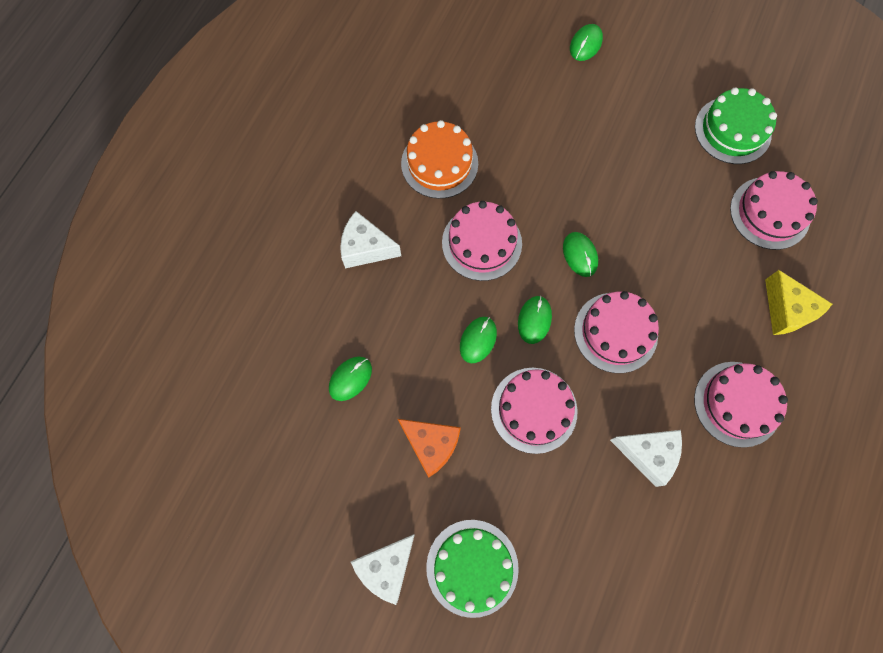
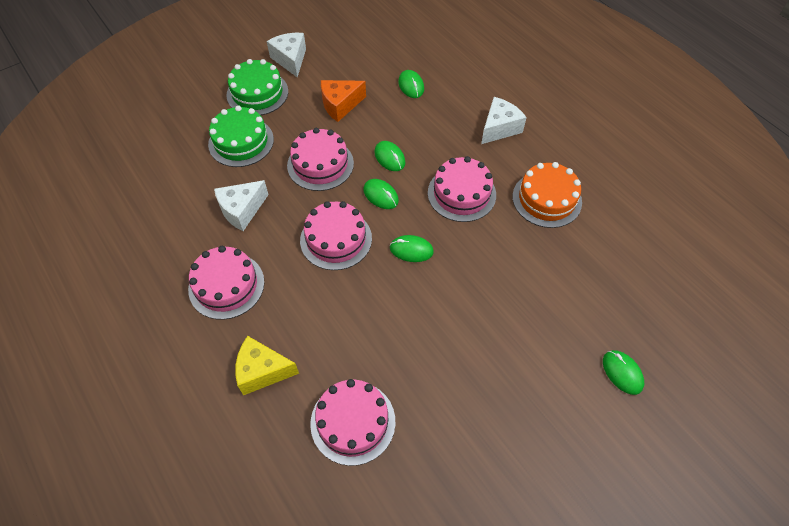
camera: 120 degrees right, 15 degrees down
green cake [695,87,777,164] -> green cake moved to [208,106,274,167]

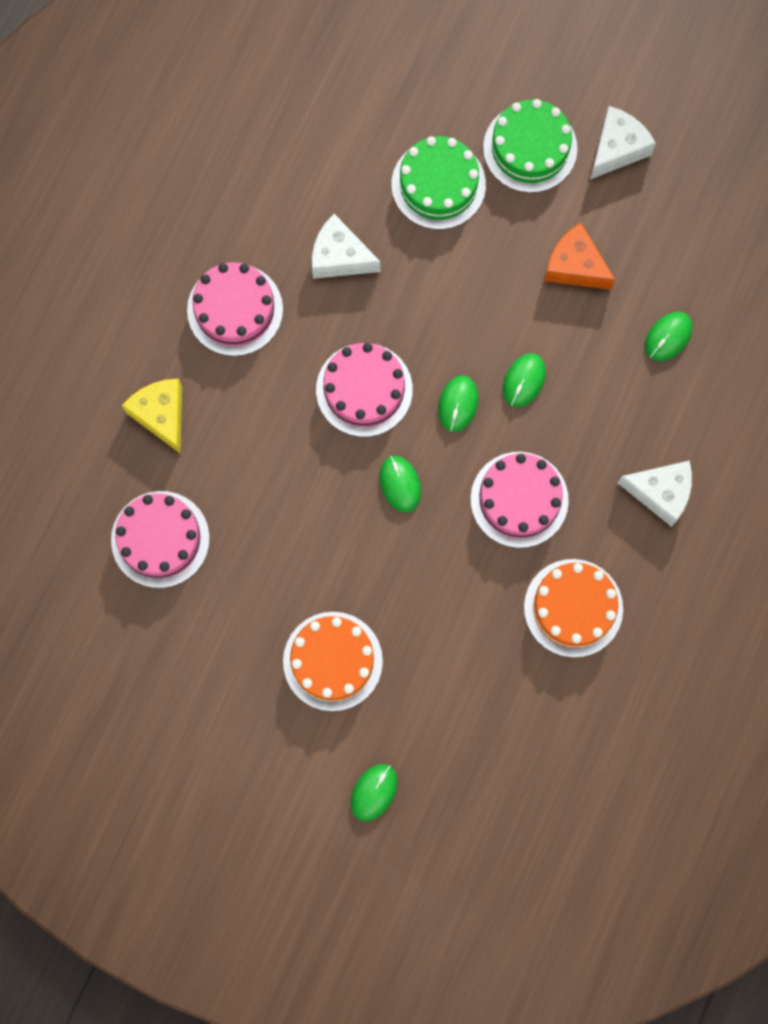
camera: 60 degrees right, 20 degrees up
pink cake [287,128,354,191] -> none
none -> orange cake [283,612,383,711]

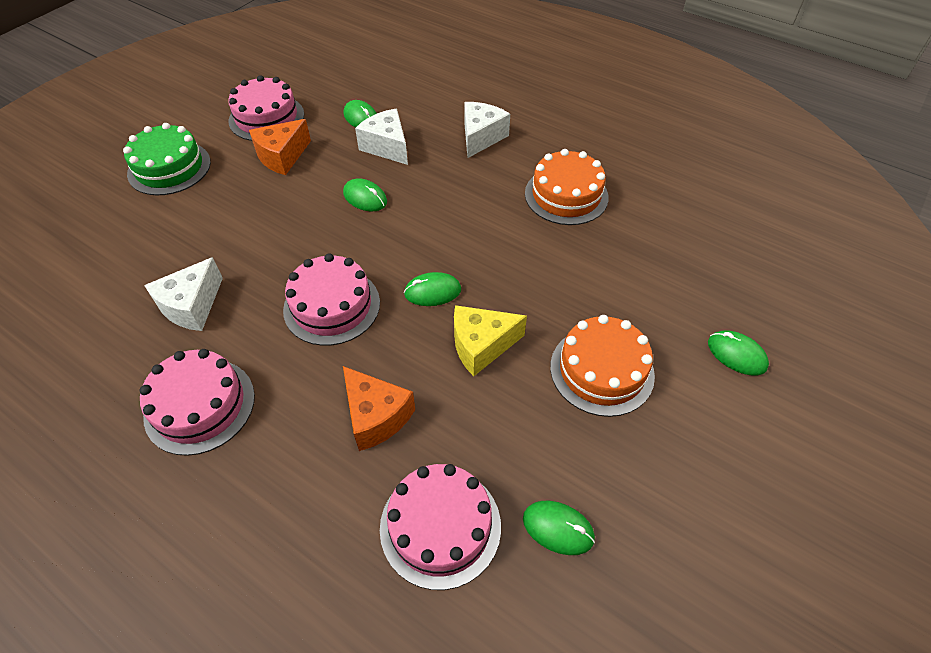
camera: 80 degrees left, 25 degrees down
yellow cheese [122,378,182,453] -> yellow cheese moved to [454,305,527,376]
green cake [392,136,486,230] -> none
green mouse [438,376,478,432] -> green mouse moved to [523,501,595,555]
pink cake [471,452,569,548] -> pink cake moved to [228,75,304,141]
white cheese [590,106,656,179] -> white cheese moved to [355,109,408,165]
none -> orange cheese [343,366,415,451]

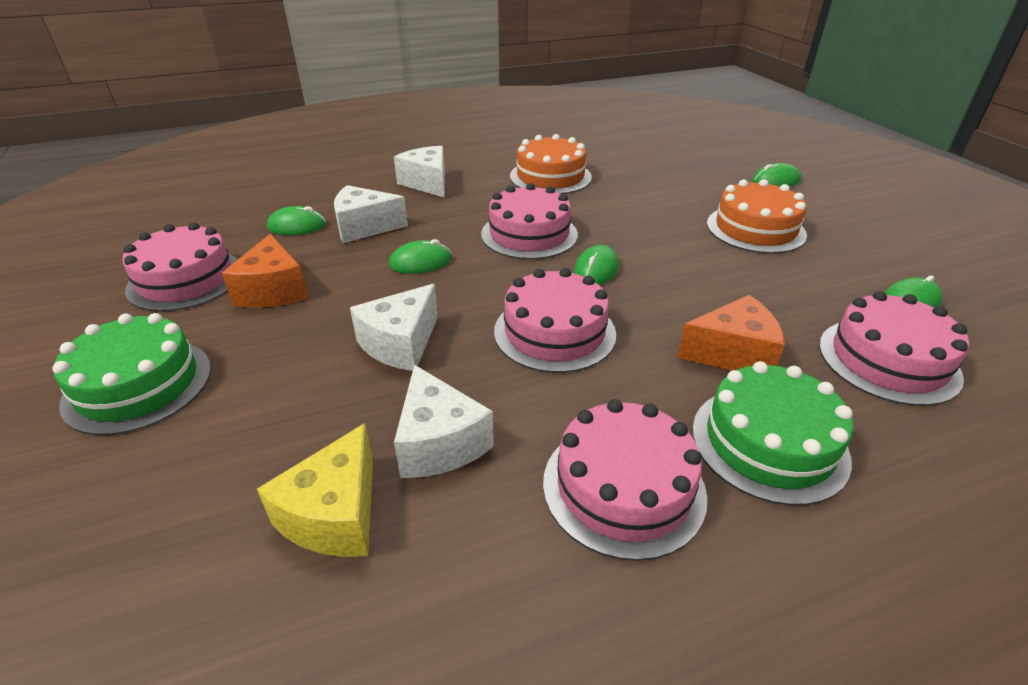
camera: 55 degrees left, 15 degrees down
yellow cheese [454,305,527,376] -> yellow cheese moved to [257,423,373,557]
none -> white cheese [350,284,438,371]
none -> pink cake [481,183,578,260]
none -> green cake [692,361,853,506]

